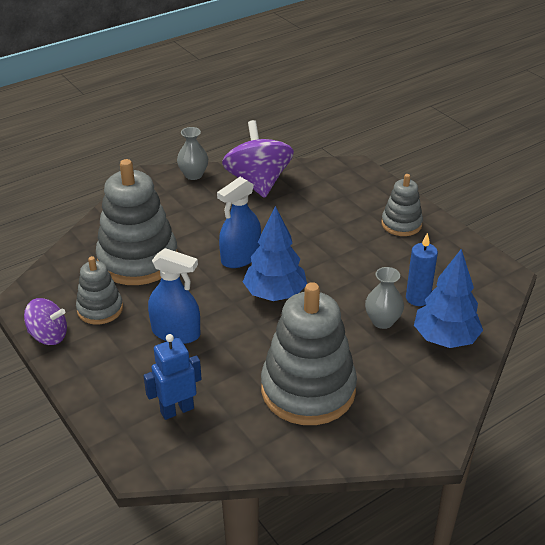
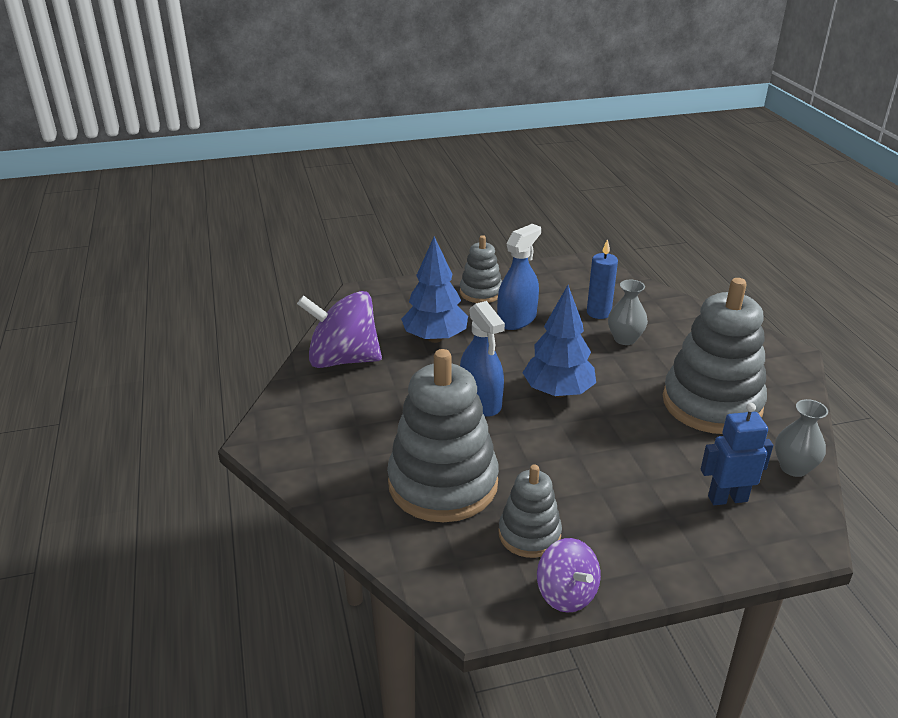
camera: 70 degrees left, 5 degrees down
purple spinning top [24,298,67,345] -> purple spinning top turned 120 degrees clockwise [537,538,601,613]
blue robot [143,334,202,420] -> blue robot turned 90 degrees clockwise [701,403,773,505]
blue spray bottle [148,248,200,344] -> blue spray bottle moved to [497,224,541,330]
grey vase [177,127,208,180] -> grey vase moved to [775,399,828,477]
blue tree [414,249,483,348] -> blue tree moved to [401,236,468,343]

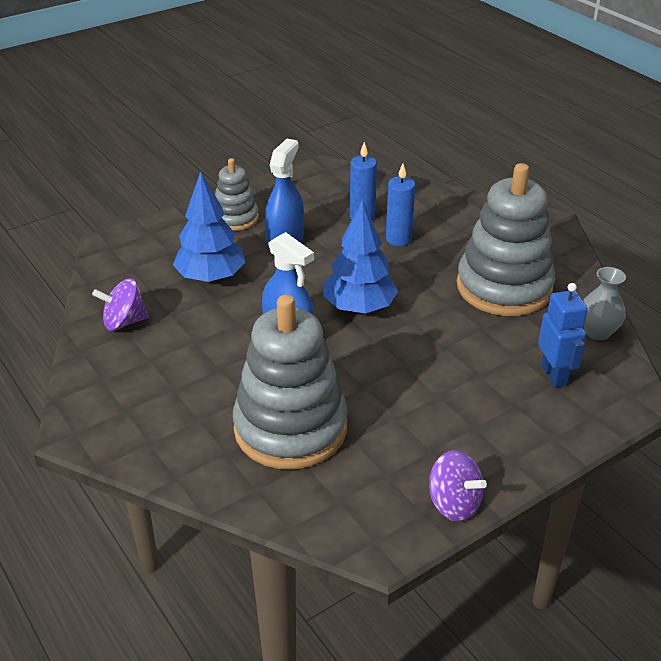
camera: 20 degrees left, 5 degrees up
purple spinning top [297,291,382,368] -> purple spinning top [92,278,149,331], size x0.57
grey stacking toy [499,464,562,558] -> none
grey vase [608,280,648,345] -> blue candle [386,163,415,246]
blue robot [701,403,773,505] -> blue robot turned 105 degrees clockwise [538,283,588,388]

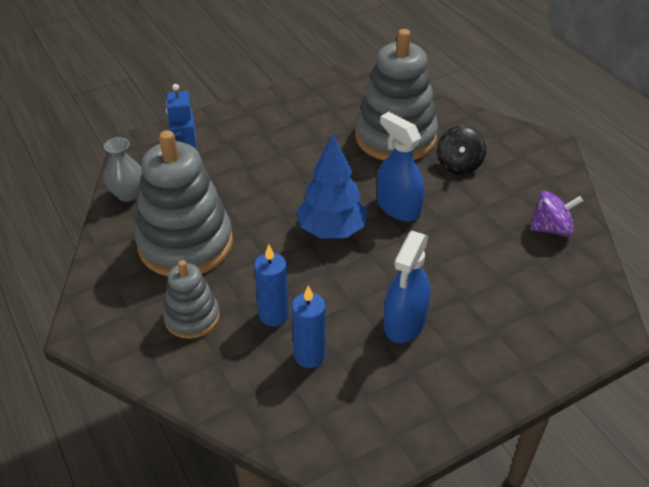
camera: 175 degrees left, 5 degrees up
blue tree [173,171,246,283] -> none
grey stacking toy [215,158,259,231] -> grey stacking toy moved to [163,260,220,339]
purple spinning top [429,450,487,522] -> none
none -> black spinning top [437,126,486,175]

